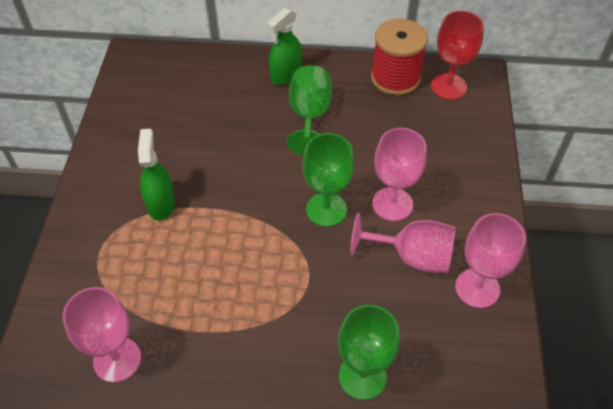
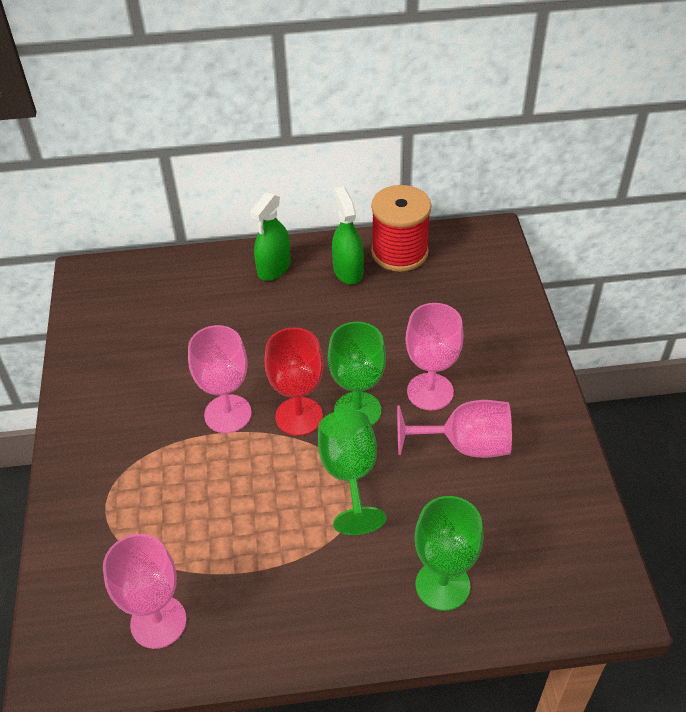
camera: 10 degrees left, 5 degrees down
green spray bottle [138,129,175,221] -> green spray bottle moved to [332,186,364,284]
green goblet [287,65,332,155] -> green goblet moved to [318,410,386,535]
red goblet [431,11,484,100] -> red goblet moved to [264,327,323,436]
pink goblet [455,213,526,308] -> pink goblet moved to [188,325,252,433]

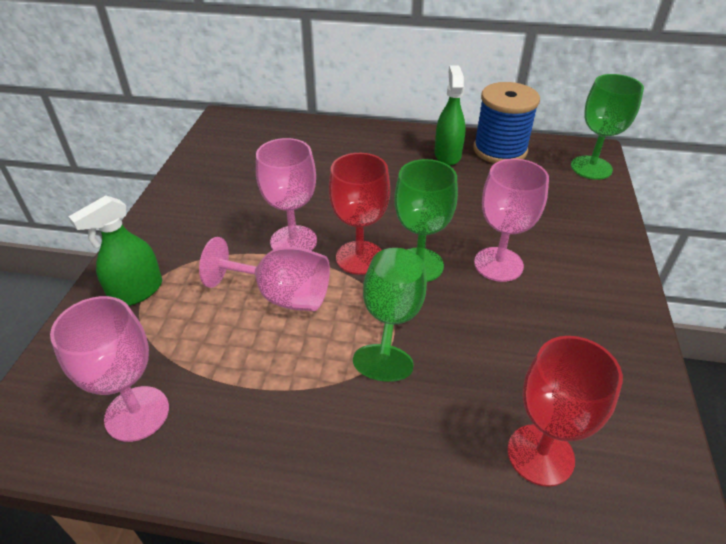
camera: 15 degrees right, 5 degrees down
green spray bottle [250,192,291,281] -> green spray bottle moved to [68,195,162,306]
red spool [371,185,431,272] -> blue spool [473,82,540,163]
pink goblet [397,400,512,458] -> pink goblet moved to [199,237,330,311]
green goblet [414,496,484,611] -> green goblet moved to [571,74,644,180]
none -> red goblet [507,336,623,487]

